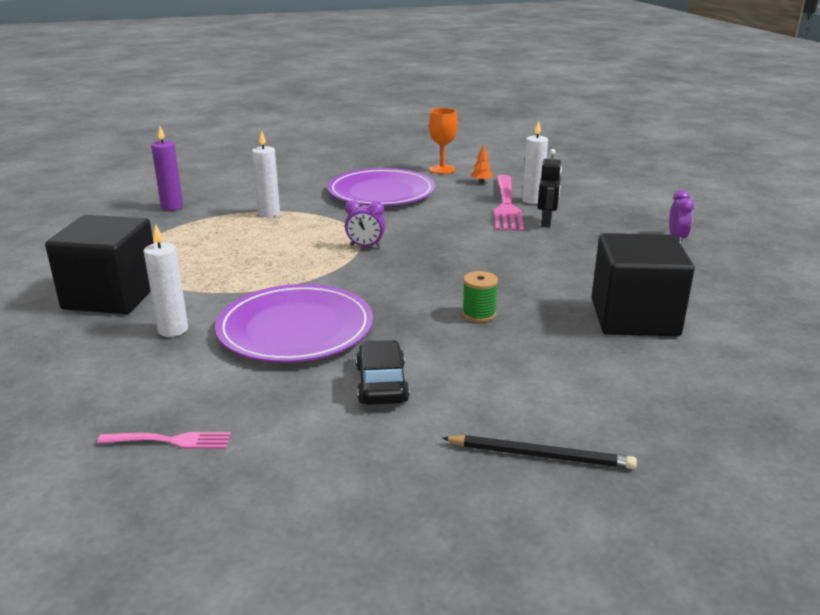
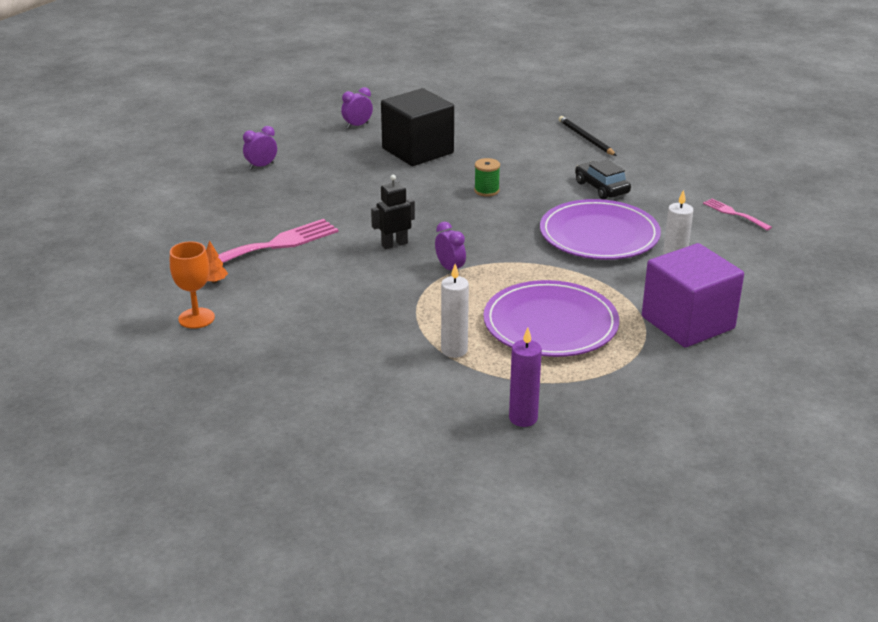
camera: 130 degrees left, 5 degrees up
black cube [45,215,154,314] -> purple cube [642,243,744,347]
purple plate [327,168,435,206] -> purple plate moved to [483,280,619,357]
black car [356,340,410,405] -> black car turned 105 degrees clockwise [575,160,631,199]
white candle [522,121,548,204] -> none
black robot [538,149,562,227] -> black robot moved to [371,175,415,249]
none -> purple clock [341,87,373,129]

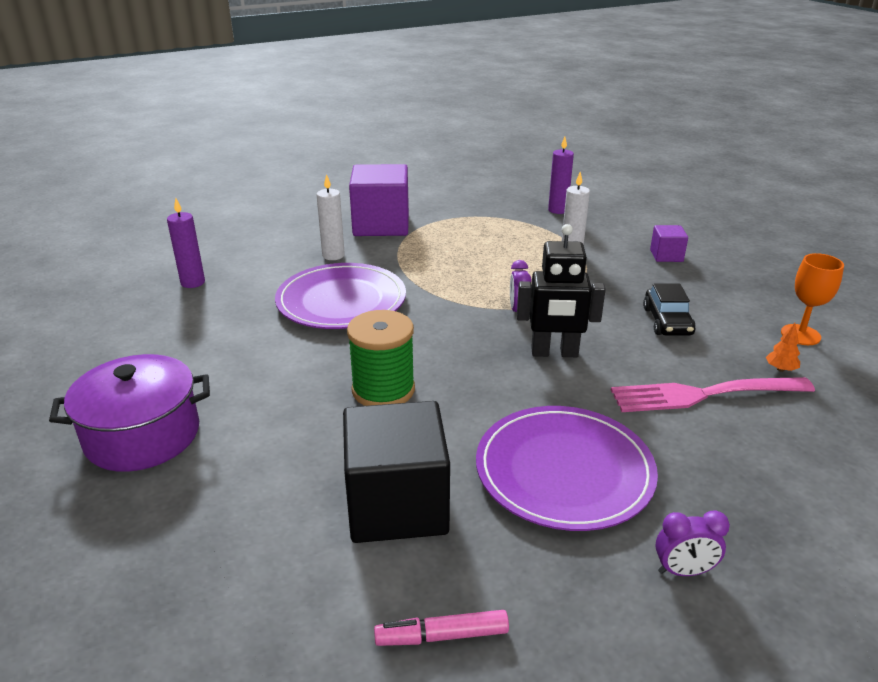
camera: 150 degrees left, 0 degrees up
purple clock [341,87,373,129] -> pink marker [374,610,509,646]
black robot [371,175,415,249] -> black robot [517,224,606,357], size x1.51
green spool [474,158,500,197] -> green spool [347,310,415,406], size x1.81
purple plate [483,280,619,357] -> purple plate moved to [476,406,658,531]
black pencil [559,116,617,156] -> purple pot [49,354,210,472]
black car [575,160,631,199] -> black car moved to [643,284,696,336]
pink fork [703,198,772,230] -> purple candle [167,198,205,288]
none -> purple cube [650,225,688,262]

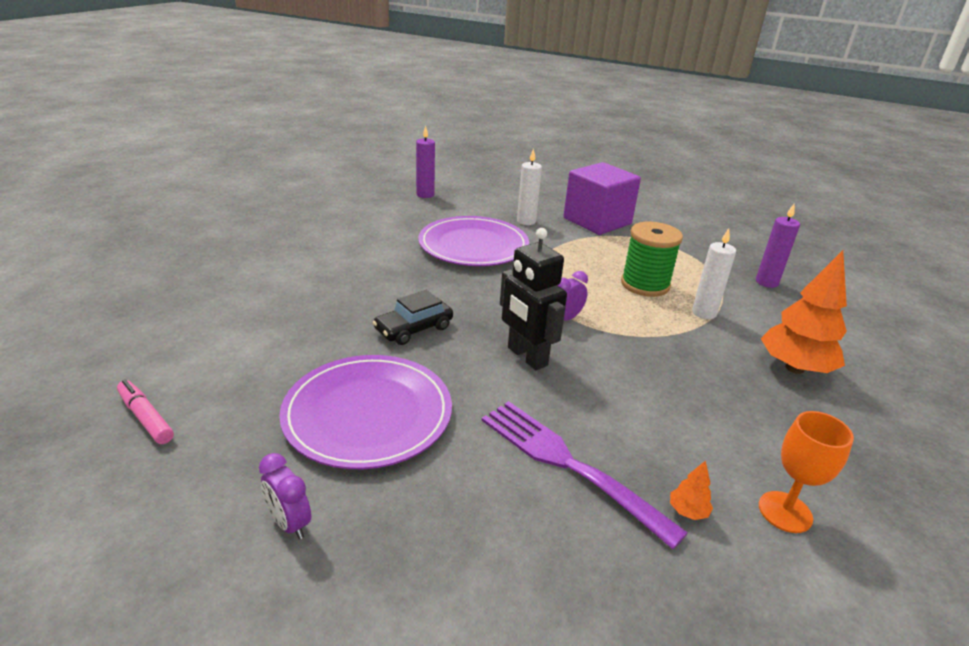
camera: 50 degrees right, 0 degrees up
purple pot [49,354,210,472] -> none
black cube [343,401,450,543] -> none
green spool [347,310,415,406] -> green spool moved to [621,222,683,297]
pink fork [611,377,815,412] -> purple fork [482,401,688,549]
black car [643,284,696,336] -> black car moved to [372,290,453,345]
purple cube [650,225,688,262] -> orange tree [761,250,847,374]

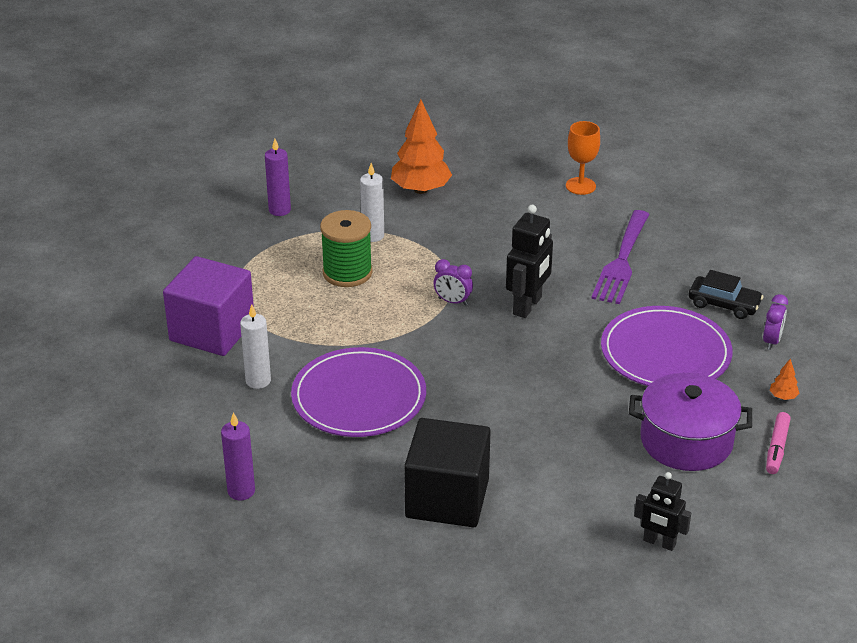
camera: 115 degrees left, 5 degrees up
black car [372,290,453,345] -> black car moved to [689,270,764,319]
orange tree [670,460,713,520] -> orange tree moved to [770,359,800,400]
none -> black cube [404,418,491,527]
none -> purple pot [629,373,752,471]
none -> black robot [634,472,691,551]

